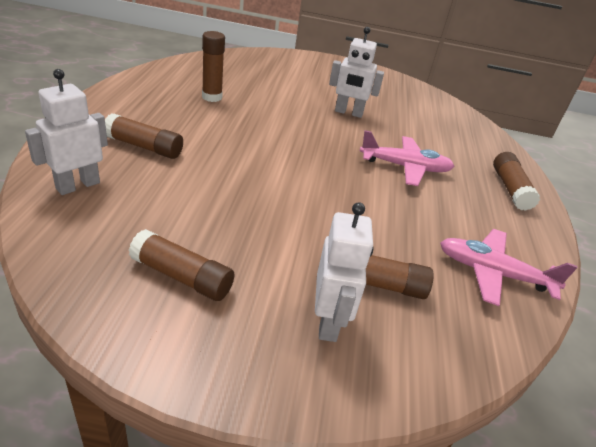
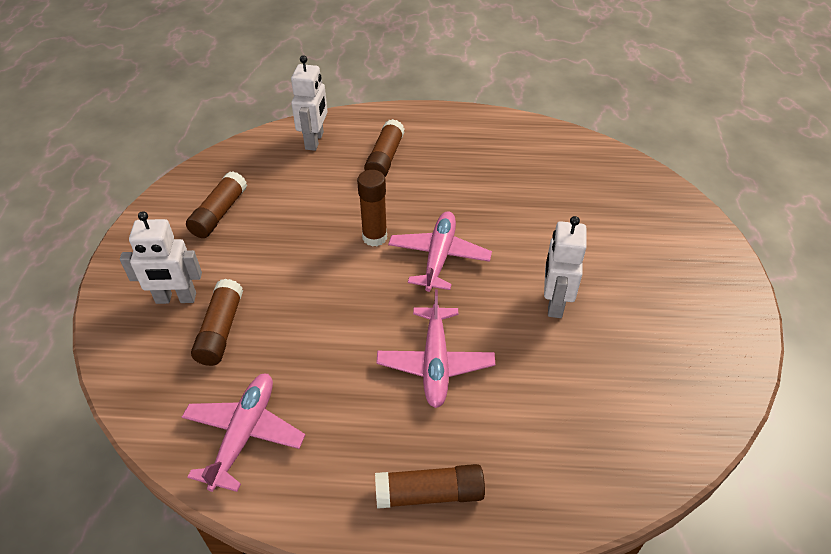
camera: 90 degrees right, 10 degrees up
white robot [25,69,108,195] -> white robot turned 60 degrees clockwise [291,55,328,151]
brown glue stick [202,31,225,102] -> brown glue stick moved to [357,170,387,247]
none -> pink plane [388,212,492,292]

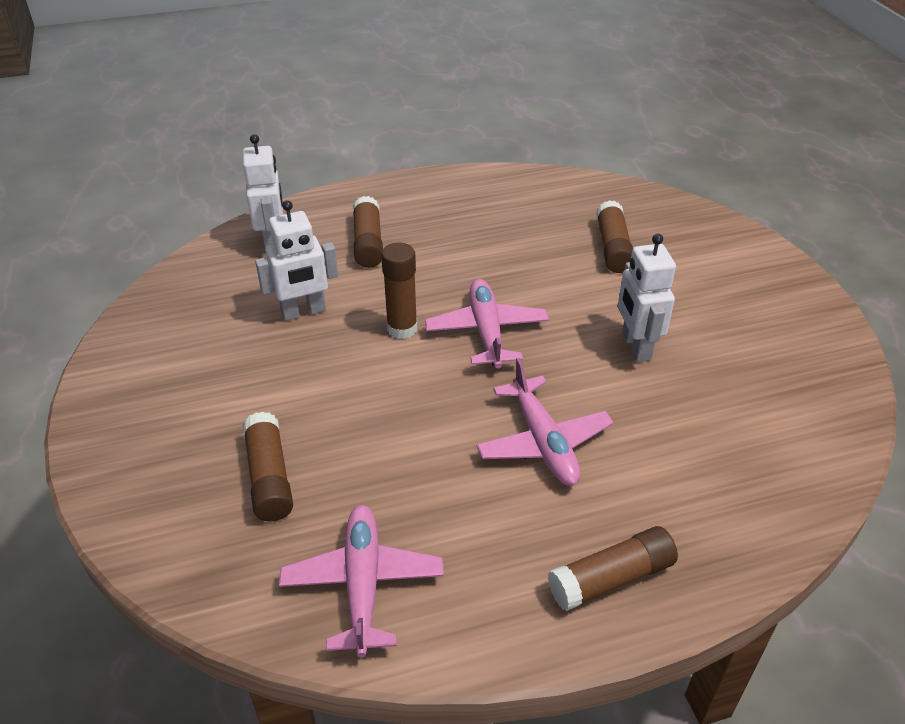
camera: 20 degrees left, 5 degrees down
white robot [120,211,202,304] -> white robot moved to [255,200,338,321]
brown glue stick [186,171,247,238] -> brown glue stick moved to [596,200,633,273]

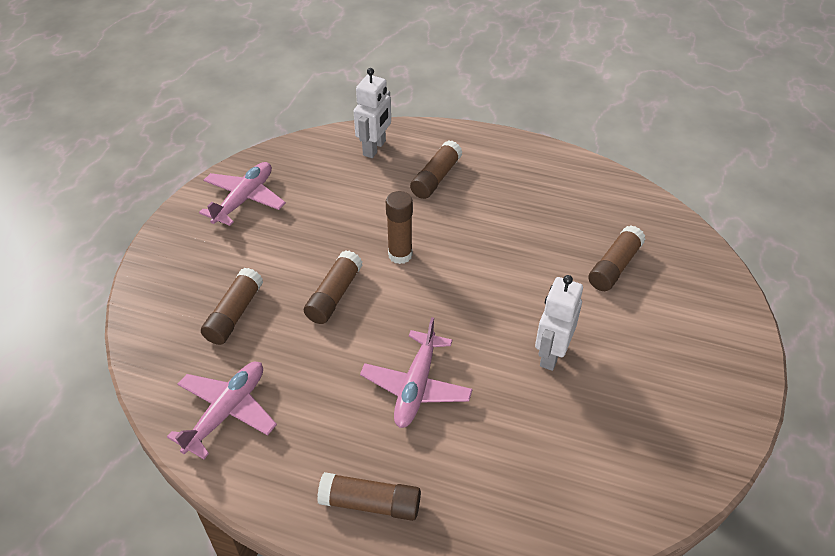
camera: 35 degrees right, 5 degrees up
white robot [255,200,338,321] -> none
pink plane [425,279,549,368] -> pink plane moved to [199,162,286,226]
none -> brown glue stick [304,250,362,324]

